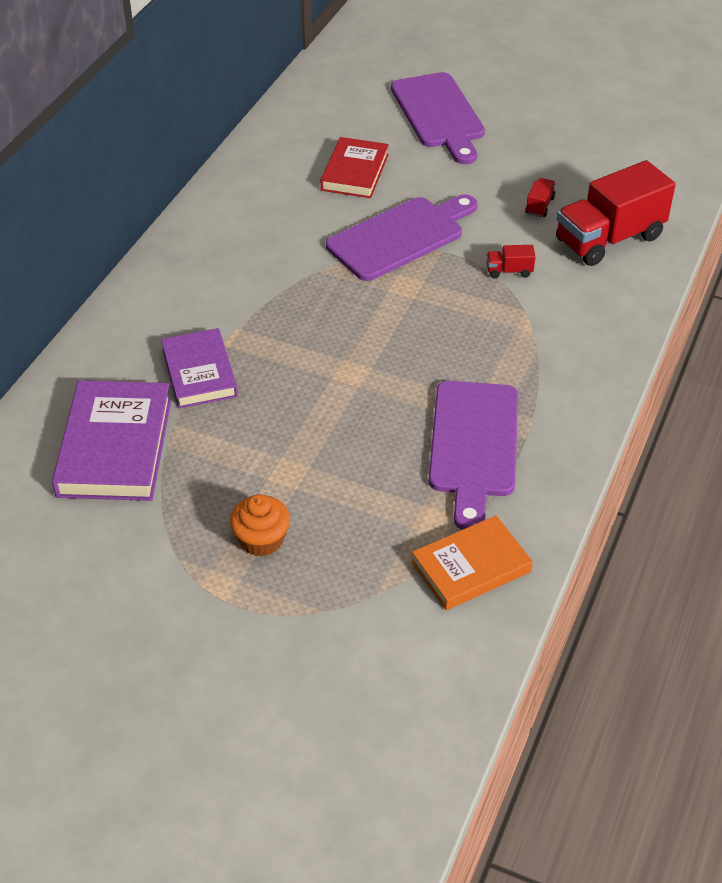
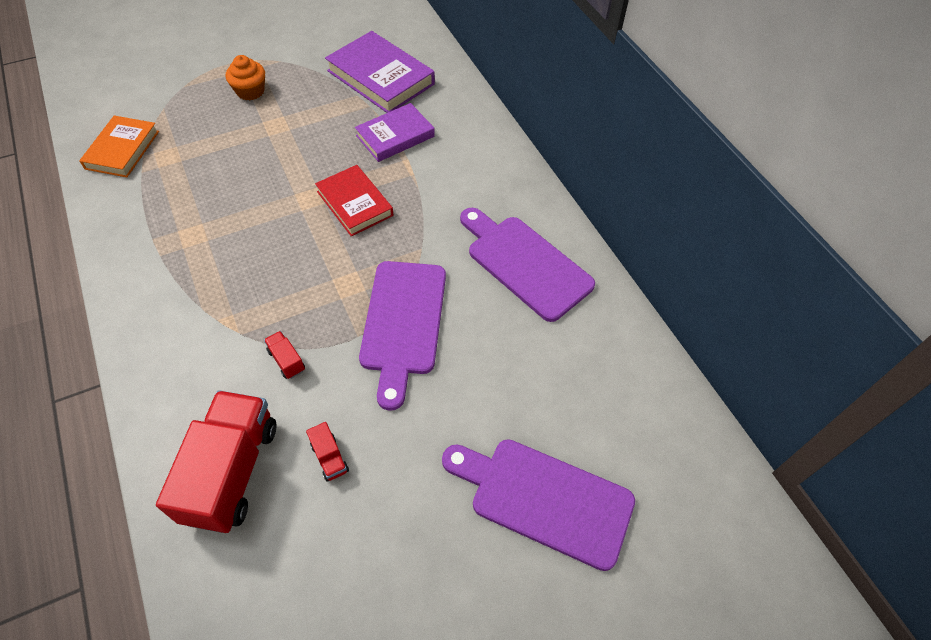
camera: 130 degrees right, 10 degrees up
purple book [161,328,238,409] -> purple book turned 60 degrees counterclockwise [355,103,435,162]
red book [321,137,389,198] -> red book moved to [315,165,393,236]
purple cutting board [429,381,518,530] -> purple cutting board moved to [460,208,595,322]
red truck [487,245,536,278] -> red truck turned 75 degrees counterclockwise [264,331,305,379]

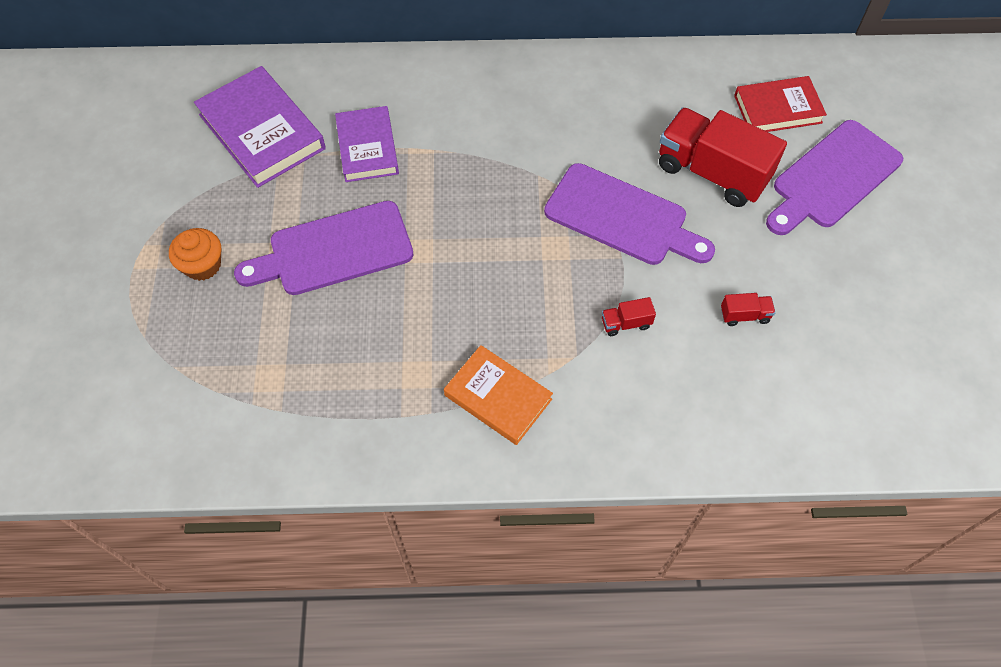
camera: 65 degrees left, 5 degrees up
orange book [79,116,159,177] -> orange book moved to [444,345,553,445]
red truck [156,390,276,533] -> red truck moved to [659,107,787,207]
red book [315,165,393,236] -> red book moved to [734,76,827,132]
purple book [325,31,435,113] -> purple book turned 75 degrees clockwise [194,66,326,188]
purple cutting board [460,208,595,322] -> purple cutting board moved to [234,201,414,295]

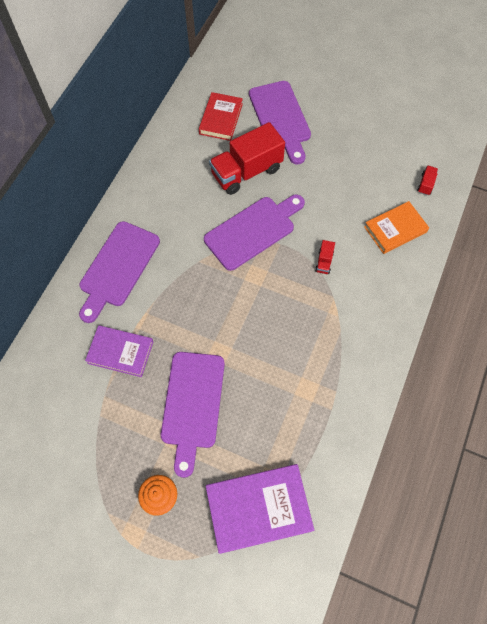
camera: 65 degrees left, 5 degrees up
purple book [194,66,326,188] -> purple book moved to [206,464,314,554]
orange book [444,345,553,445] -> orange book moved to [364,201,429,254]
red truck [721,293,775,326] -> red truck moved to [417,165,438,195]
none -> purple cutting board [79,221,160,323]

